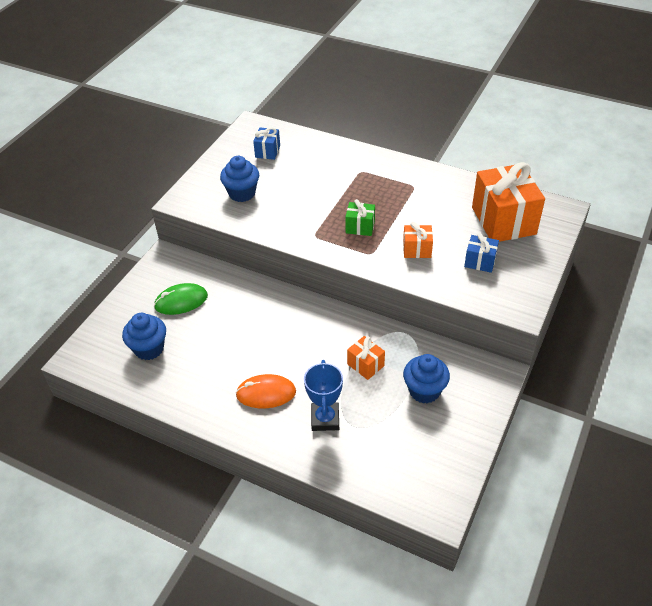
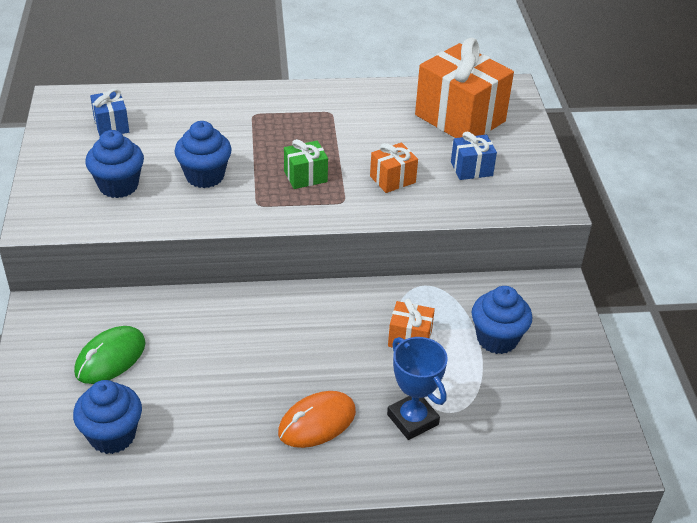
camera: 35 degrees left, 5 degrees down
none -> blue cupcake [174,121,232,188]

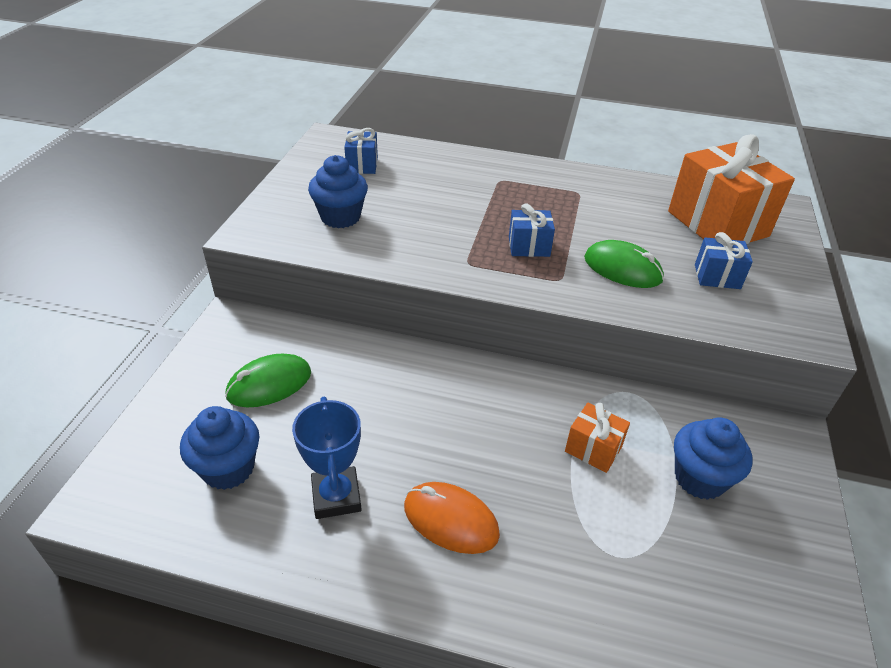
camera: 20 degrees right, 0 degrees up
blue cupcake [174,121,232,188] -> none
orange mouse [278,391,356,448] -> orange mouse turned 45 degrees clockwise [404,482,500,554]
green gift [284,139,328,189] -> blue gift [509,203,555,257]
orange gift [370,143,418,193] -> green mouse [584,240,664,288]
blue trophy [387,337,448,440] -> blue trophy moved to [292,397,362,519]

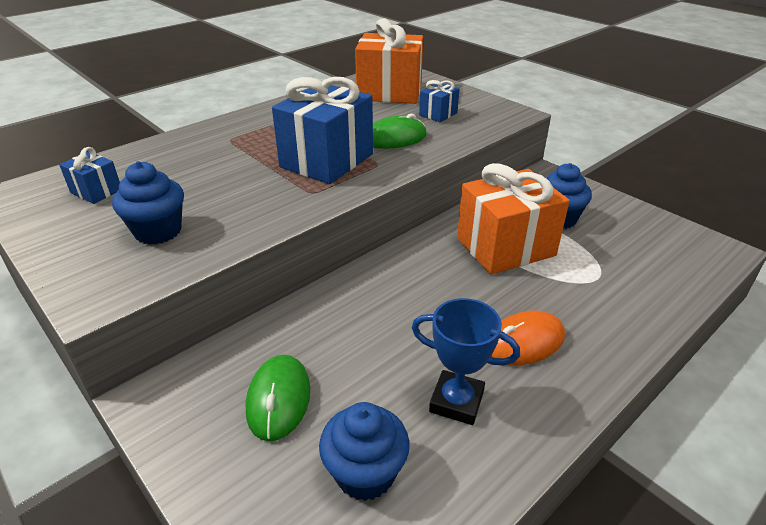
camera: 55 degrees left, 5 degrees down
blue gift [509,203,555,257] -> blue gift [272,77,373,184], size x2.11
orange gift [565,403,630,473] -> orange gift [457,163,570,275], size x2.11

